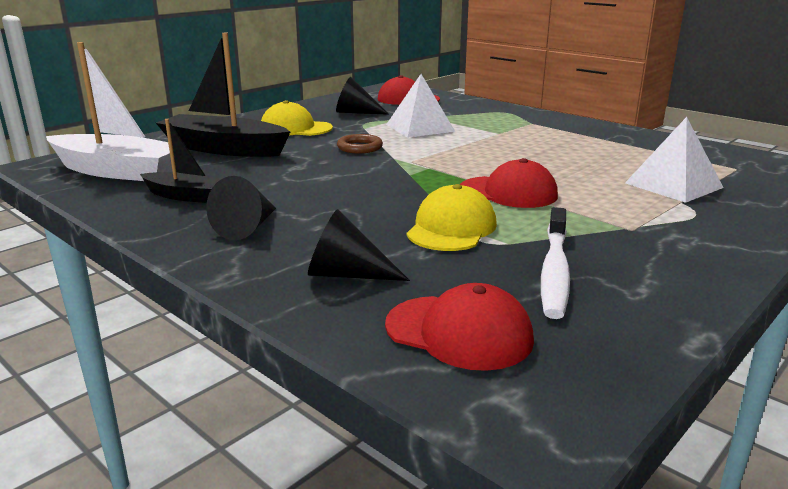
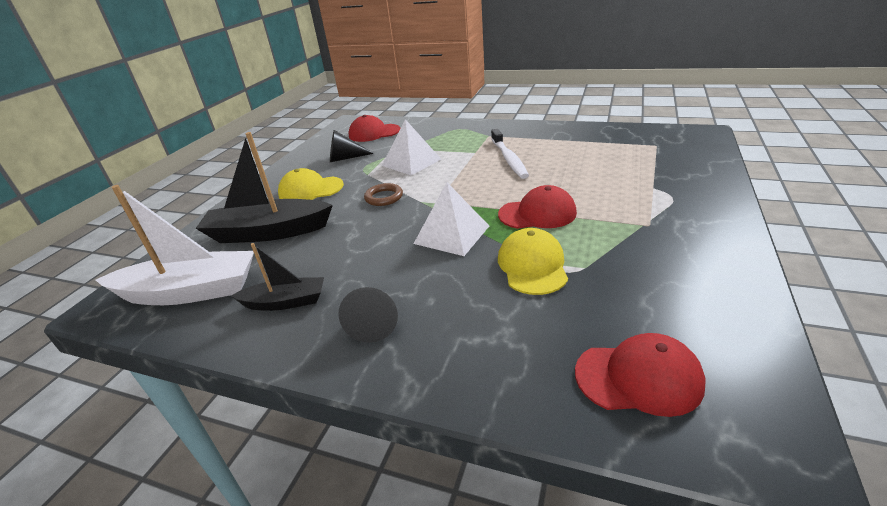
camera: 20 degrees left, 10 degrees up
black cone [308,209,410,281] -> none
white toothbrush [541,207,570,319] -> white toothbrush moved to [491,129,529,179]
white pyramid [625,117,724,203] -> white pyramid moved to [414,182,489,256]

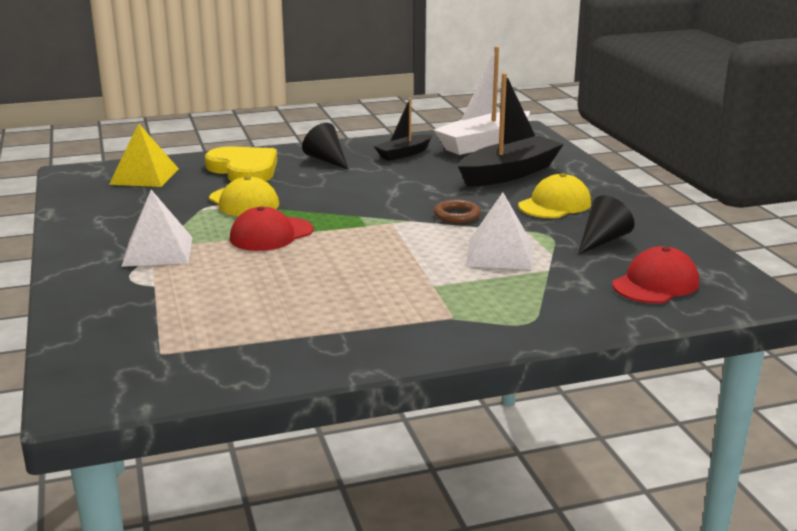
camera: 140 degrees right, 10 degrees down
white pyramid [414,182,489,256] -> white pyramid moved to [121,190,193,267]
white toothbrush [491,129,529,179] -> none
red cap [575,333,706,417] -> yellow pyramid [109,123,179,187]
none -> yellow heart [205,146,277,182]

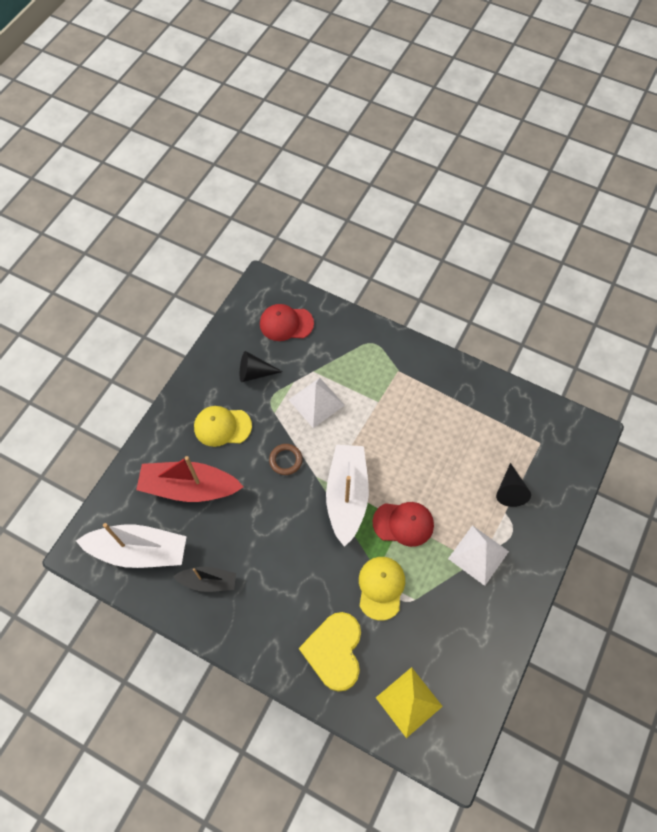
camera: 135 degrees left, 40 degrees up
black cone [302,123,349,170] -> black cone moved to [496,463,531,507]
black boat [458,73,564,187] -> red boat [136,456,244,502]
none -> white boat [326,445,369,547]

